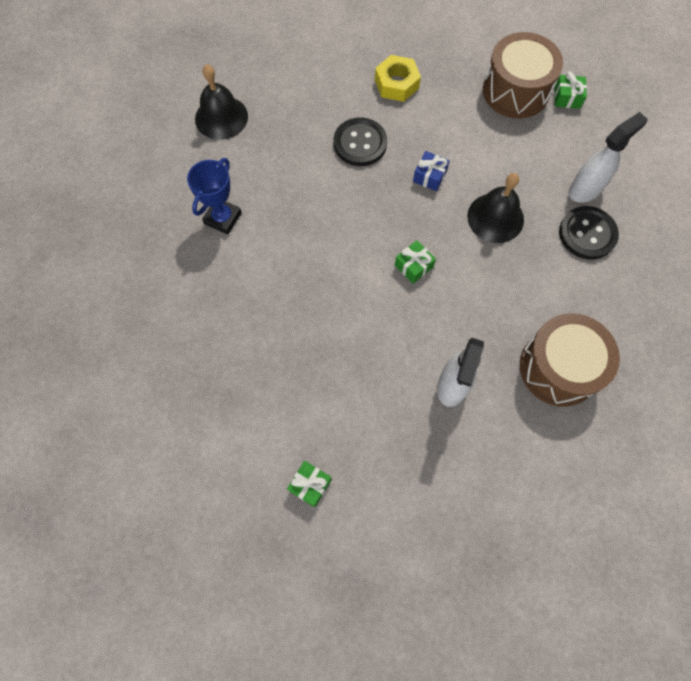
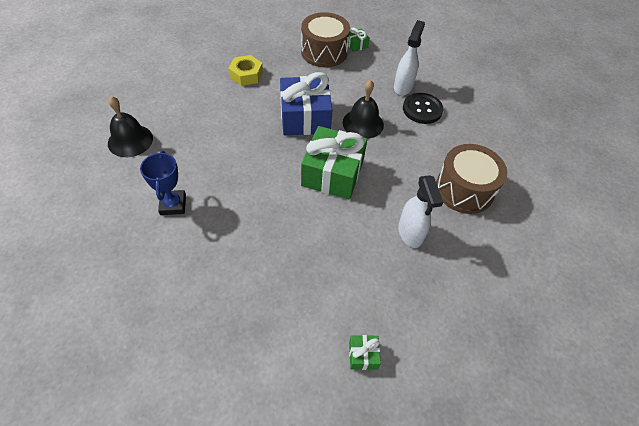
camera: 35 degrees left, 15 degrees down
black button [334,117,387,166] -> none
green gift [395,240,436,284] -> green gift [301,126,367,199], size x2.37
blue gift [413,151,450,191] -> blue gift [280,72,333,135], size x2.37

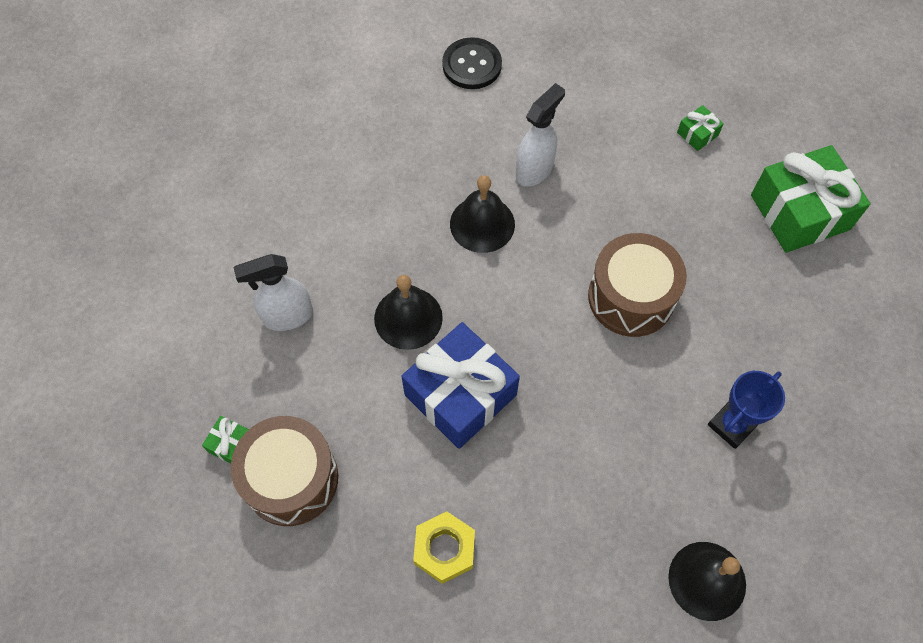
camera: 125 degrees left, 10 degrees up
green gift [301,126,367,199] -> green gift moved to [751,145,871,253]
black button [403,93,443,124] -> black button moved to [442,37,502,89]
brown drum [436,144,507,214] -> brown drum moved to [588,233,687,337]
none -> black bell [450,175,515,253]

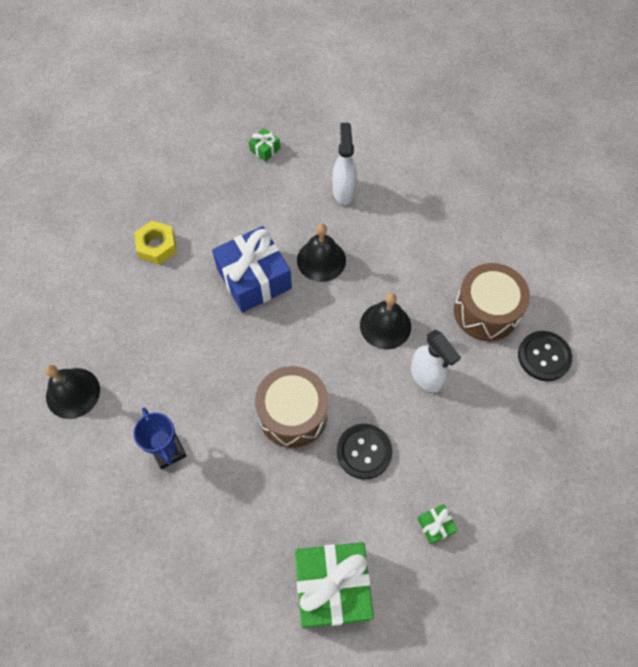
camera: 105 degrees right, 0 degrees up
brown drum [231,416,338,526] -> brown drum moved to [454,263,530,341]
none -> black button [337,424,392,480]

